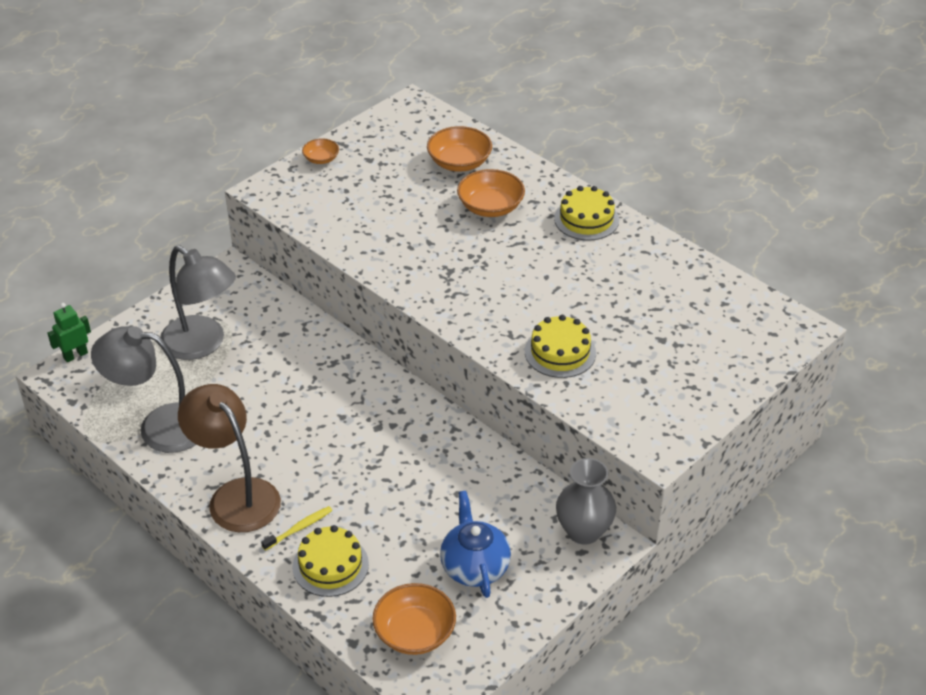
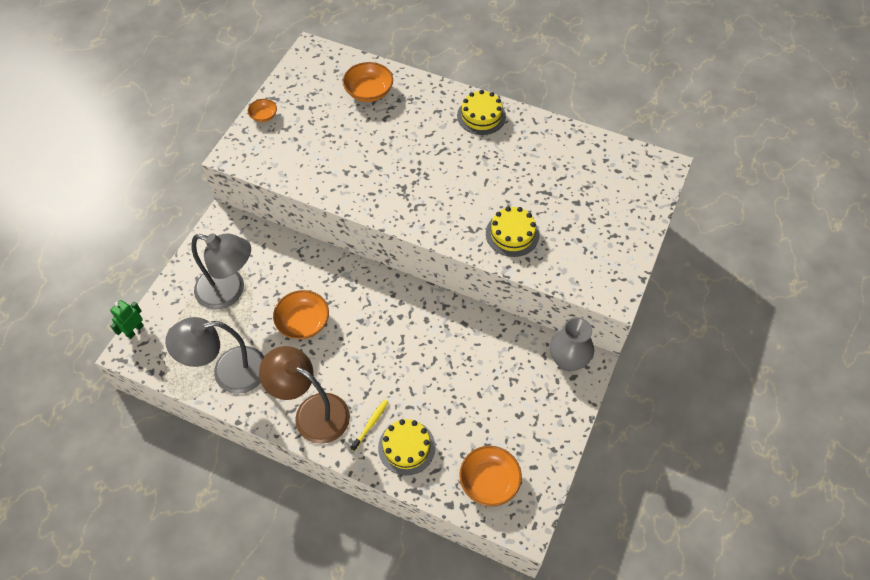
camera: 20 degrees left, 15 degrees up
blue teapot [440,491,511,598] -> none
orange bowl [457,169,525,217] -> orange bowl moved to [273,290,329,339]

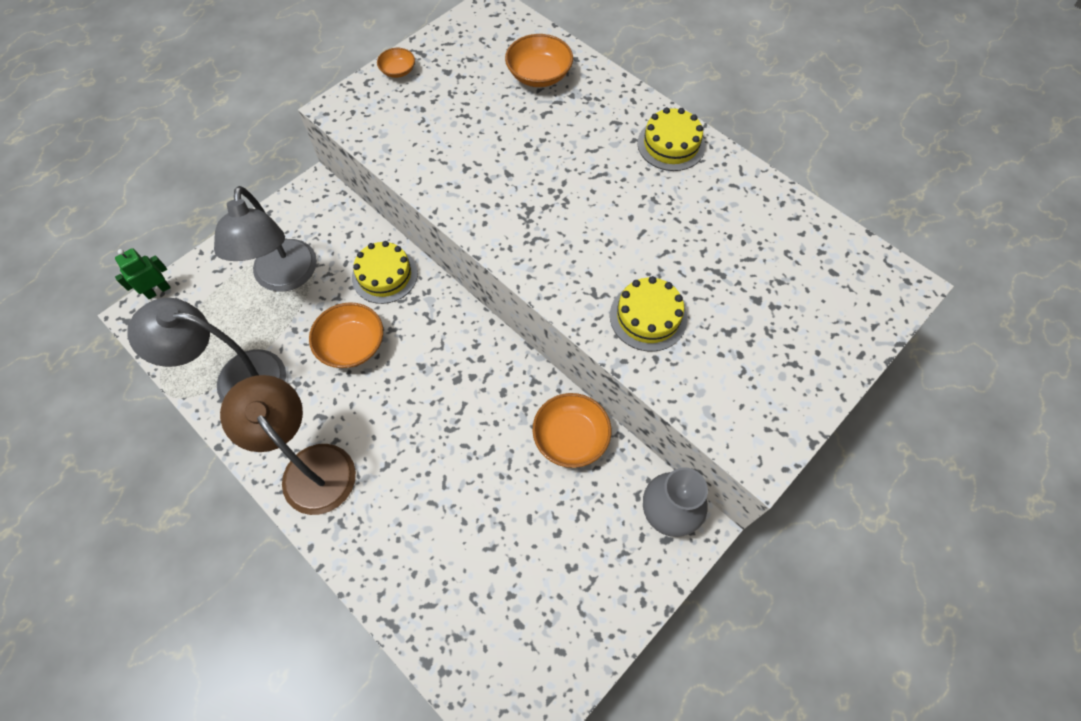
camera: 20 degrees right, 5 degrees up
grey lamp [191,233,251,310] -> grey lamp turned 45 degrees clockwise [214,186,317,292]
yellow toothbrush [350,400,388,451] -> none
yellow cake [378,419,435,475] -> yellow cake moved to [352,241,418,304]
orange bowl [459,446,522,506] -> orange bowl moved to [532,393,611,468]

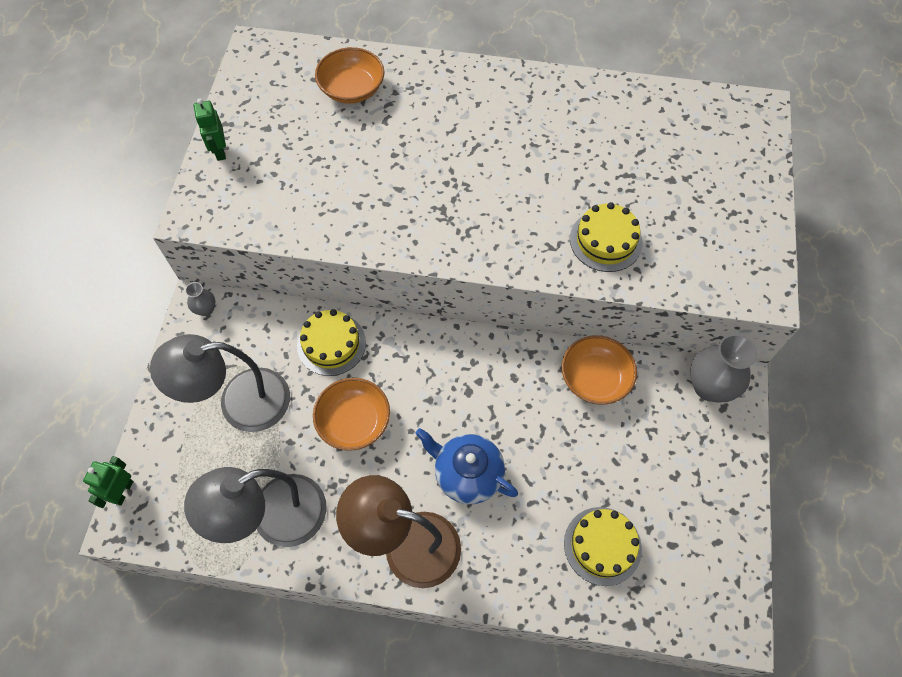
camera: 35 degrees left, 0 degrees up
grey lamp [214,186,317,292] -> grey lamp turned 120 degrees clockwise [150,334,290,432]
orange bowl [377,48,415,78] -> green robot [194,99,226,161]
yellow cake [637,107,705,171] -> yellow cake moved to [564,507,642,586]
none -> grey vase [185,282,215,316]
none -> blue teapot [415,428,518,504]

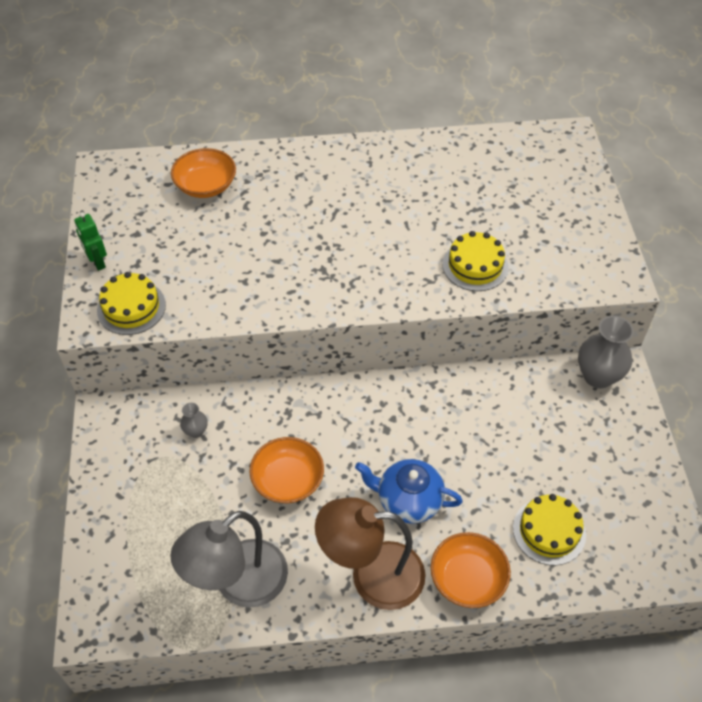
camera: 15 degrees left, 10 degrees down
green robot [83,456,134,508] -> none
grey lamp [150,334,290,432] -> none
grey vase [185,282,215,316] -> grey vase moved to [180,403,207,438]
yellow cake [297,309,366,376] -> yellow cake moved to [97,272,166,335]
orange bowl [562,335,637,405] -> orange bowl moved to [431,532,511,608]

